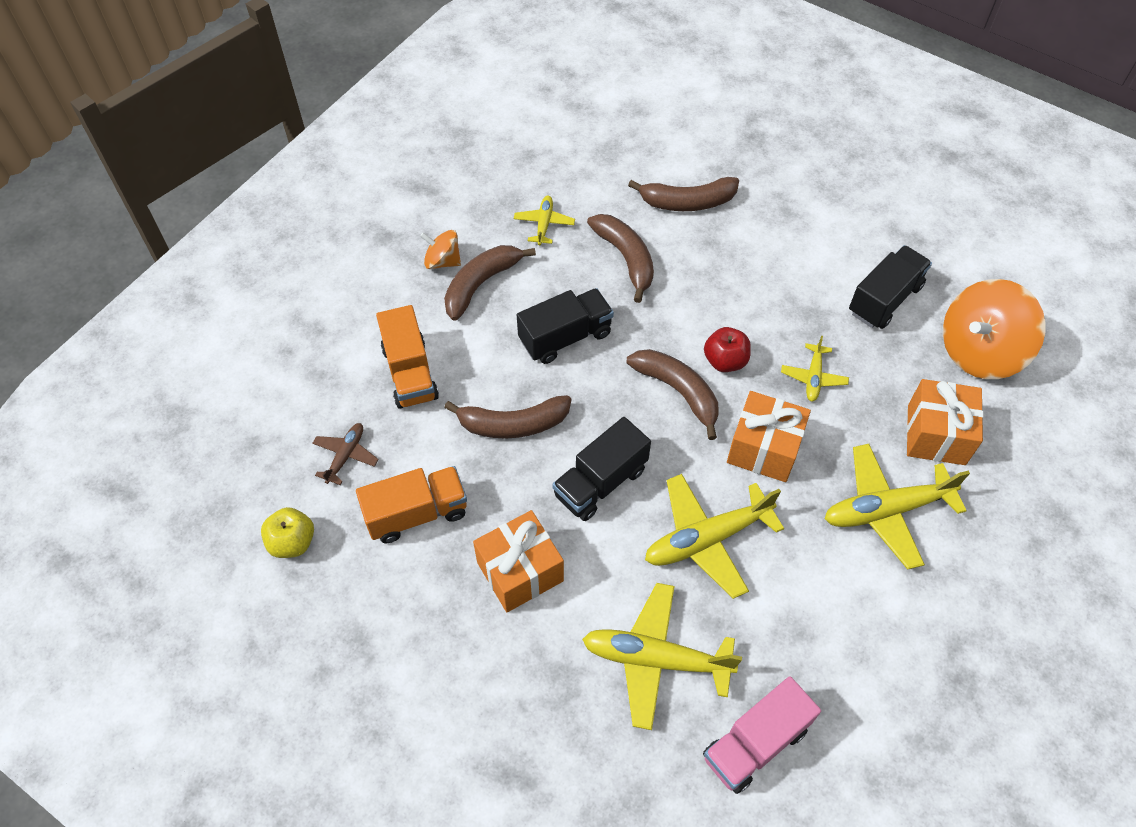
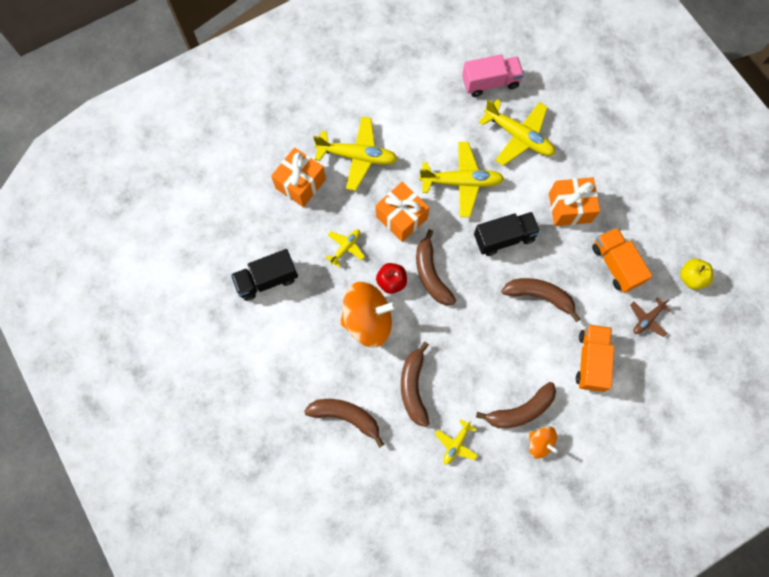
camera: 155 degrees left, 15 degrees up
orange truck [356,466,467,543] -> orange truck turned 60 degrees clockwise [592,227,653,293]
black truck [517,288,614,364] -> none
orange spinning top [943,279,1046,379] -> orange spinning top moved to [340,282,397,348]

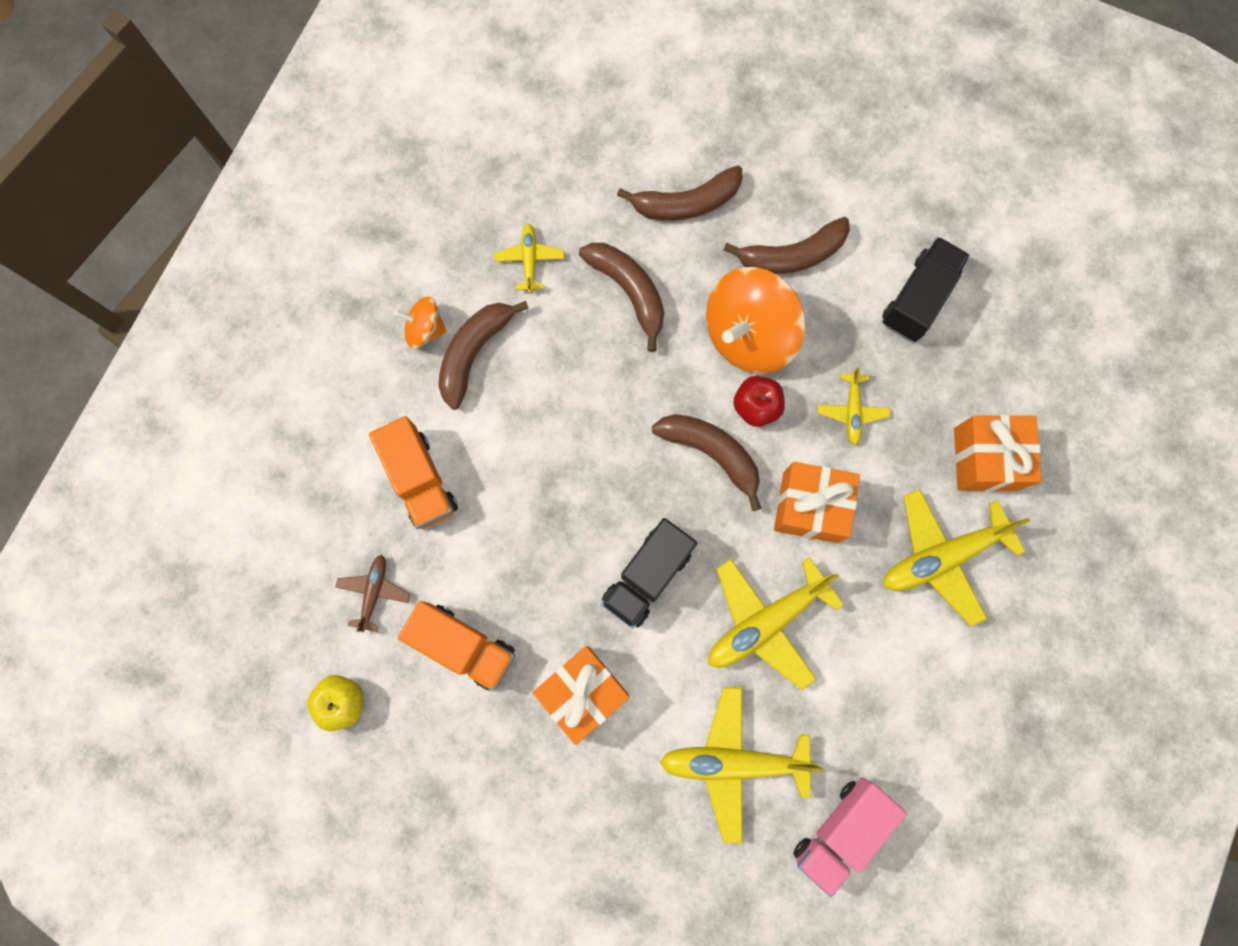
camera: 145 degrees right, 5 degrees up
brown banana [501,278,581,322] -> brown banana moved to [724,217,850,274]

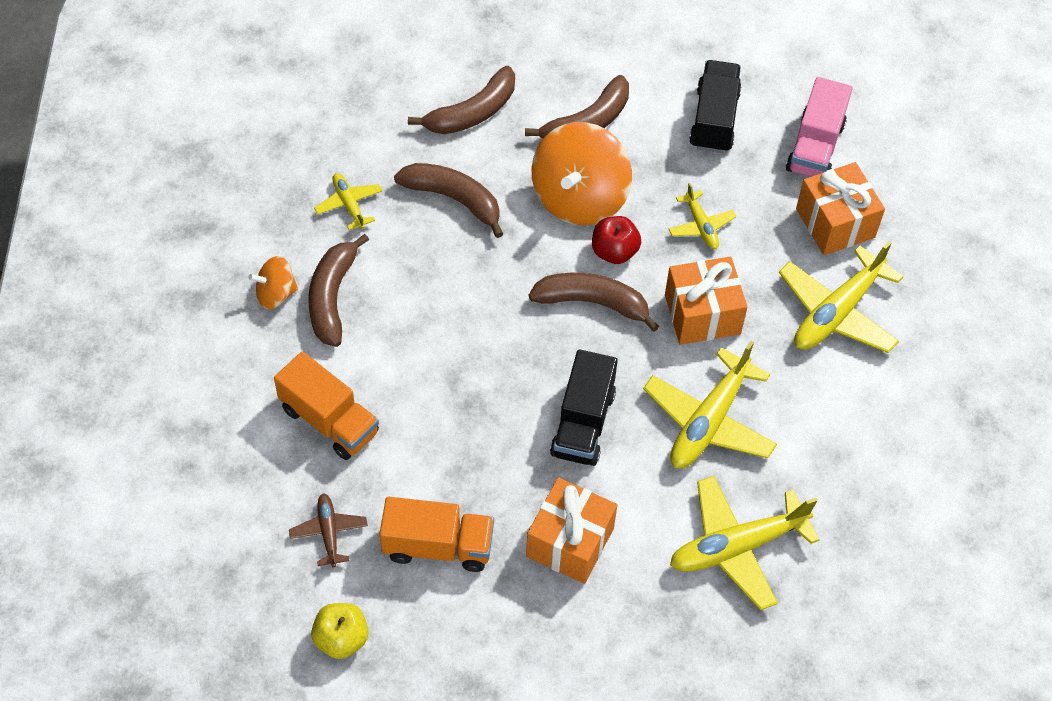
camera: 25 degrees left, 20 degrees down
pink truck [793,777,907,897] -> pink truck moved to [786,77,853,177]

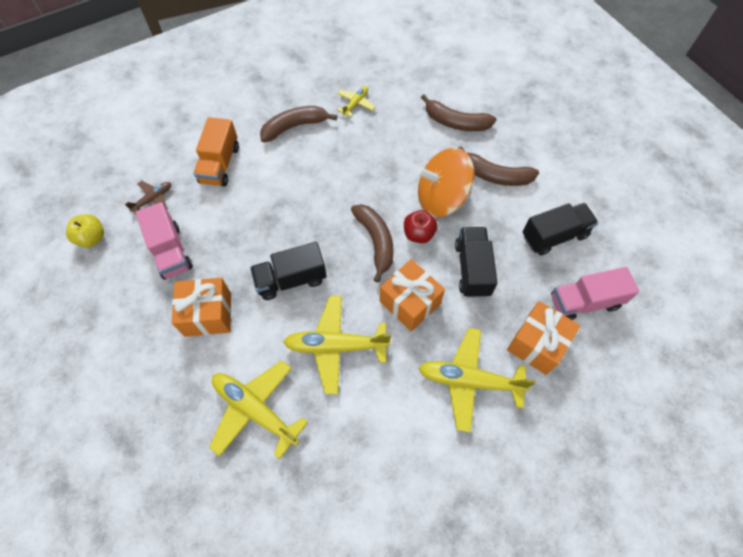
camera: 60 degrees right, 5 degrees up
orange spinning top [249,256,298,309] -> none
orange truck [380,496,494,572] -> pink truck [136,202,193,279]
brown banana [394,163,503,238] -> none
yellow plane [669,183,736,249] -> black truck [455,227,498,298]

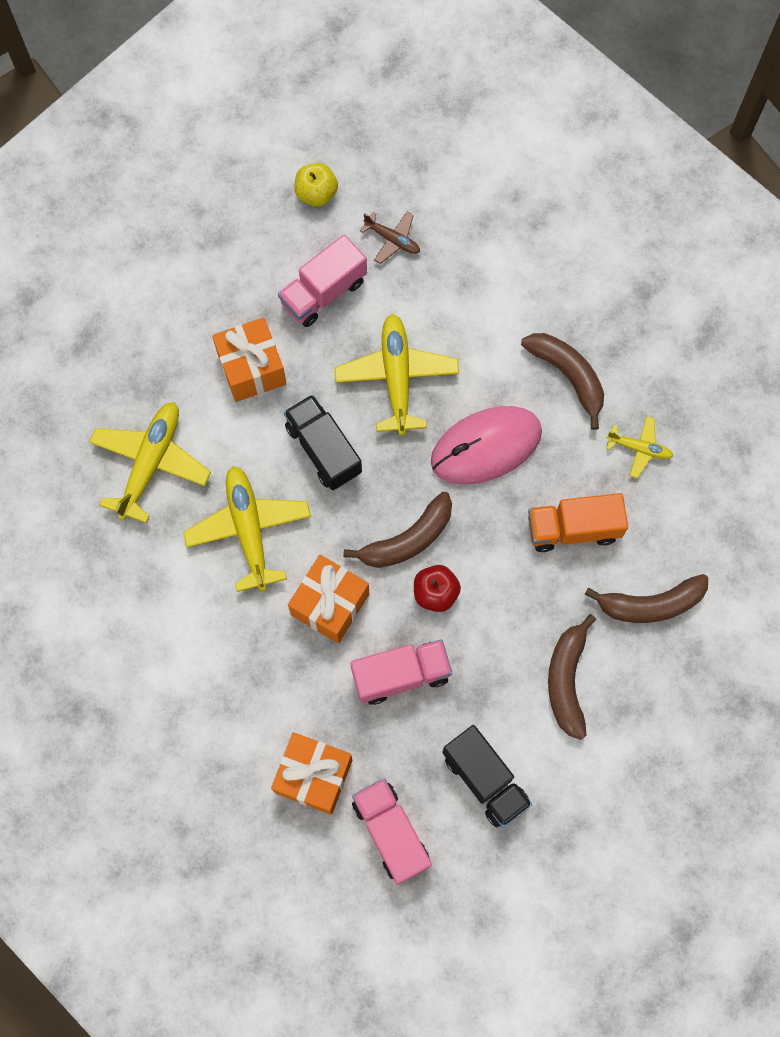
camera: 75 degrees right, 10 degrees up
orange truck [193,117,239,187] -> orange truck moved to [528,493,628,552]
orange spinning top [416,148,475,217] -> none
yellow plane [418,328,536,433] -> yellow plane moved to [335,314,459,436]
brown banana [421,94,497,131] -> brown banana turned 105 degrees counterclockwise [584,574,708,623]
black truck [455,227,498,298] -> pink truck [350,639,452,705]
none -> pink mouse [431,406,542,485]

